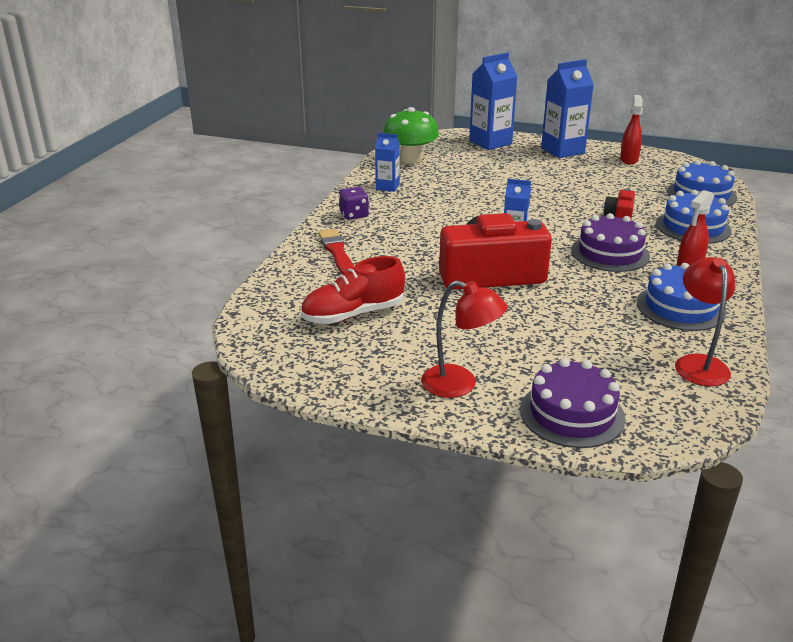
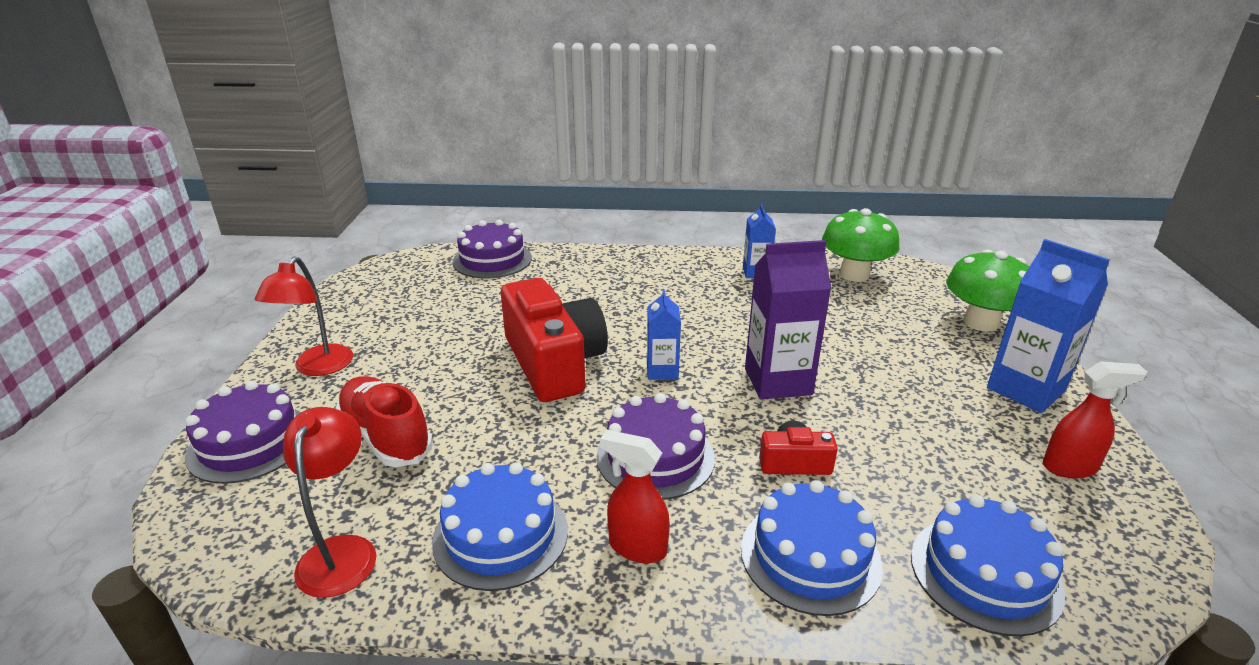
camera: 75 degrees right, 0 degrees up
red shoe [301,256,405,324] -> red shoe moved to [335,376,433,467]
red brush [318,229,354,274] -> none
purple dice [339,187,369,220] -> none
blue carton [469,53,518,150] -> green mushroom [946,249,1029,332]
red lamp [675,257,735,386] -> red lamp turned 75 degrees counterclockwise [283,407,377,598]
none -> purple cake [452,220,532,279]
none -> purple carton [745,240,832,400]

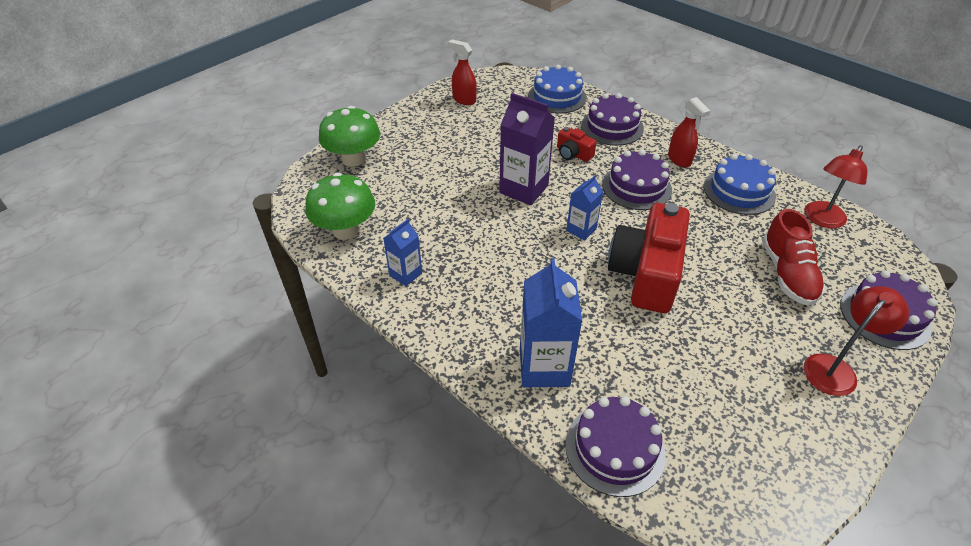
camera: 140 degrees left, 15 degrees up
blue cake [741,480,883,616] -> purple cake [581,93,644,146]
blue carton [987,239,1110,413] -> blue carton moved to [520,258,582,387]

